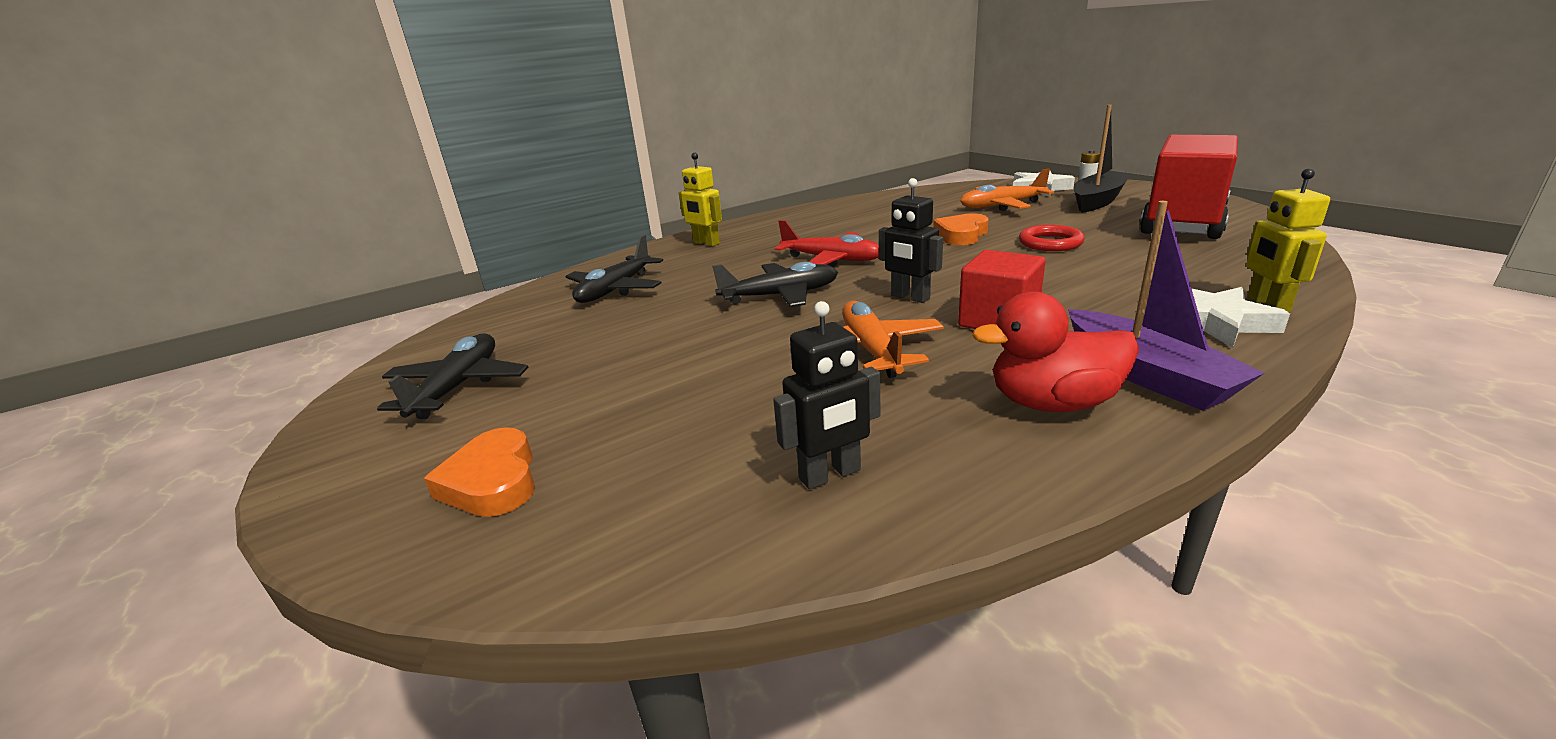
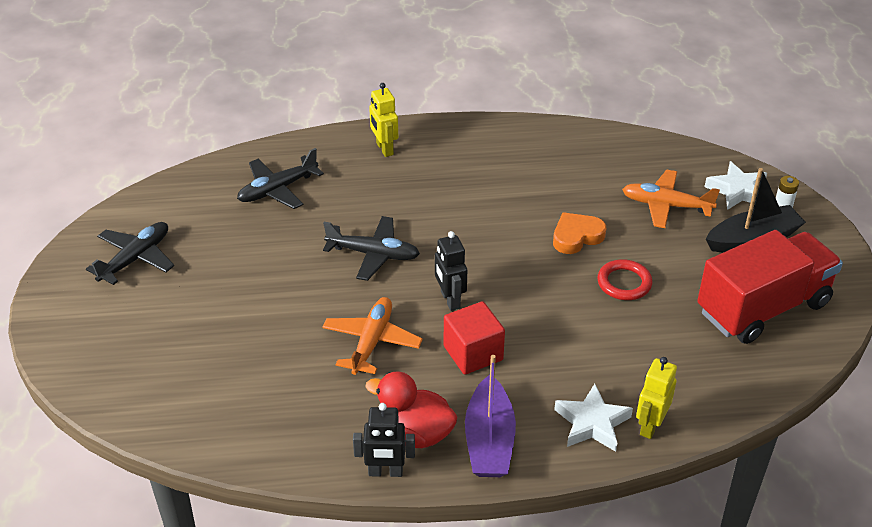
camera: 25 degrees right, 15 degrees up
orange heart [424,427,535,517] -> none
black robot [773,301,880,489] -> black robot moved to [353,403,415,477]
red plane [775,220,879,267] -> none

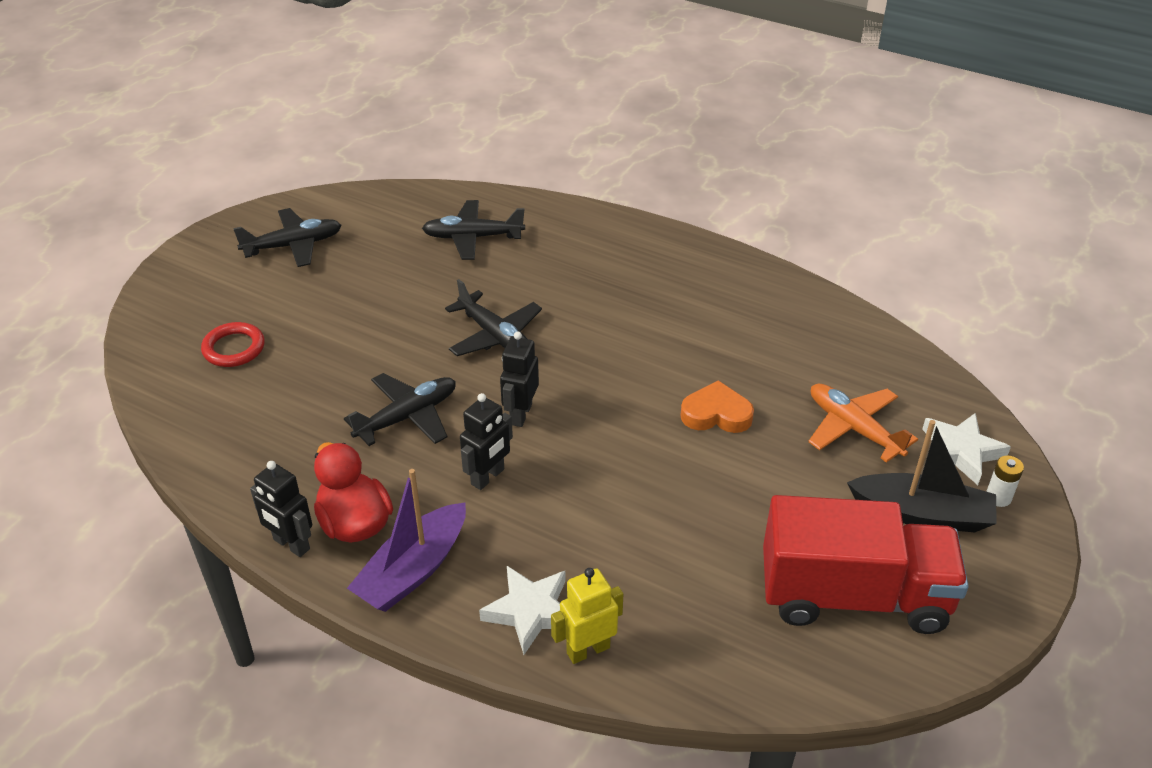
camera: 35 degrees right, 0 degrees up
orange plane [322,297,423,375] -> black plane [344,373,456,446]
yellow robot [369,83,398,157] -> none
red cube [444,301,505,375] -> black robot [460,393,513,490]
red ring [597,259,653,300] -> red ring moved to [201,322,265,367]

